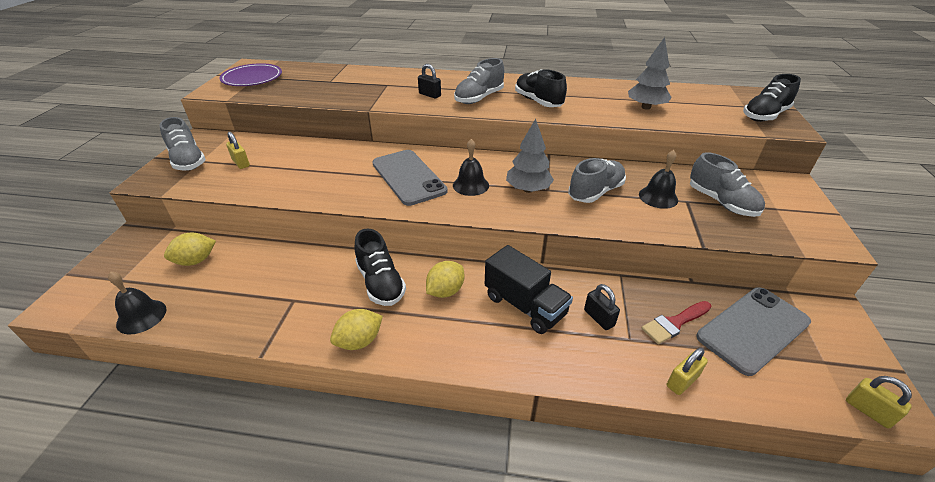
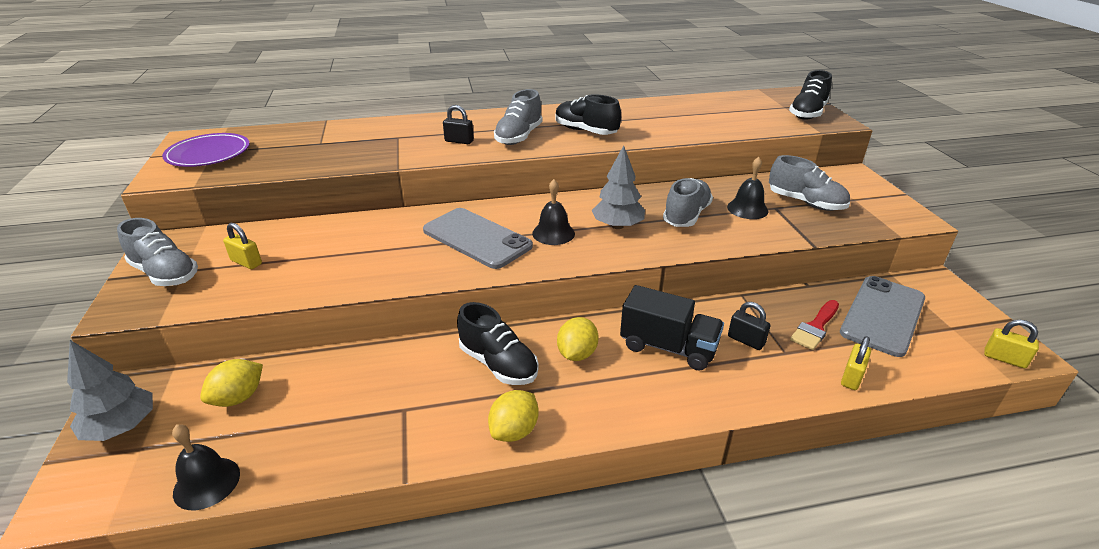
camera: 20 degrees left, 5 degrees down
grey tree [628,37,672,110] -> grey tree moved to [67,340,153,441]

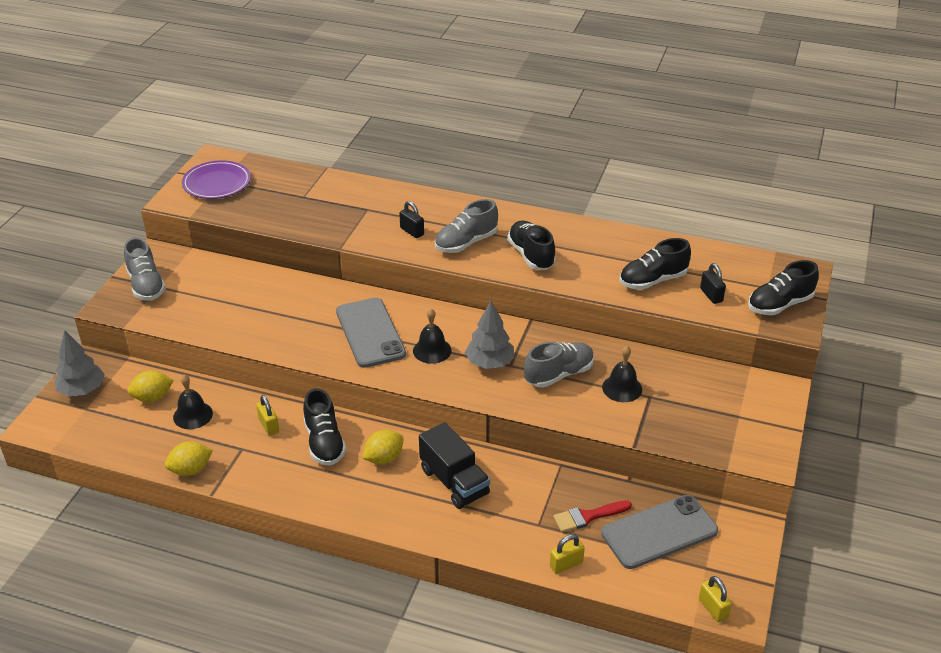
camera: 30 degrees right, 5 degrees up
black bell [172,424,240,510] -> black bell moved to [173,375,213,429]
yellow padlock [223,223,262,269] -> yellow padlock moved to [256,395,279,436]
yellow lemon [488,390,538,442] -> yellow lemon moved to [165,441,213,476]
black padlock [728,302,771,350] -> black padlock moved to [700,263,726,304]
grey shoe [769,155,850,211] -> none
none -> black shoe [619,238,691,290]

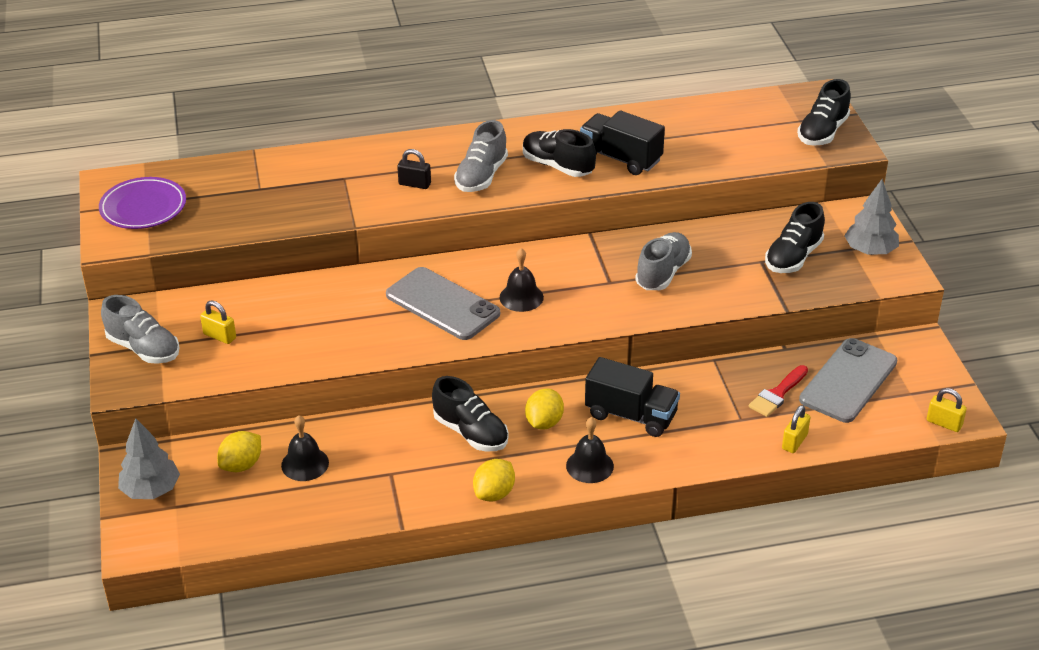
camera: 30 degrees left, 0 degrees up
yellow lemon [165,441,213,476] -> yellow lemon moved to [473,459,515,502]
yellow padlock [256,395,279,436] -> yellow padlock moved to [200,300,236,344]
grey tree [465,301,514,369] -> grey tree moved to [844,179,899,255]
black bell [602,346,642,402] -> black bell moved to [566,417,614,483]
black shoe [619,238,691,290] -> black shoe moved to [765,202,825,273]
black padlock [700,263,726,304] -> none
none -> black truck [580,110,665,175]

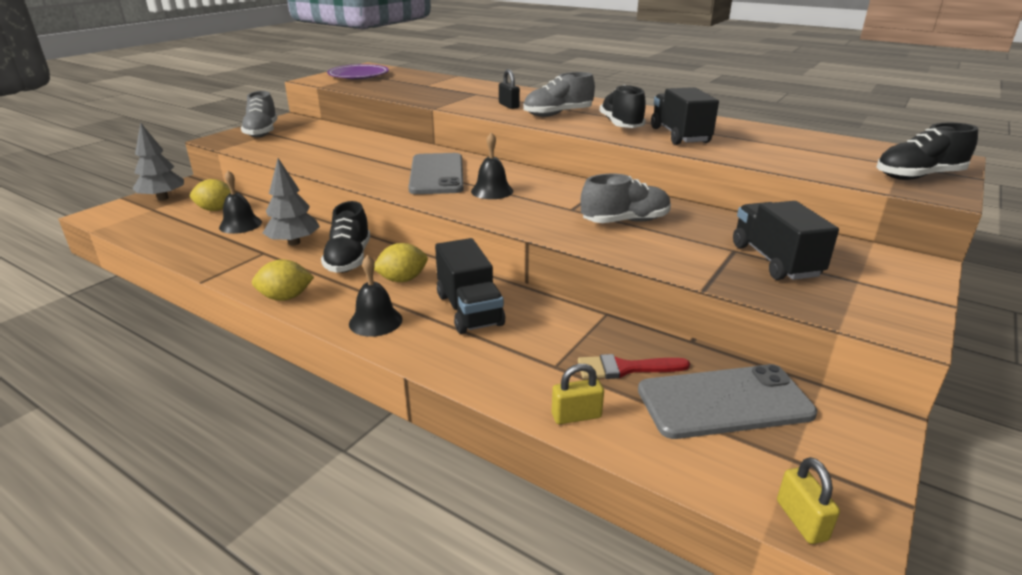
camera: 45 degrees right, 10 degrees down
yellow padlock [200,300,236,344] -> none
black shoe [765,202,825,273] -> black truck [733,201,839,280]
grey tree [844,179,899,255] -> grey tree moved to [262,158,320,245]

